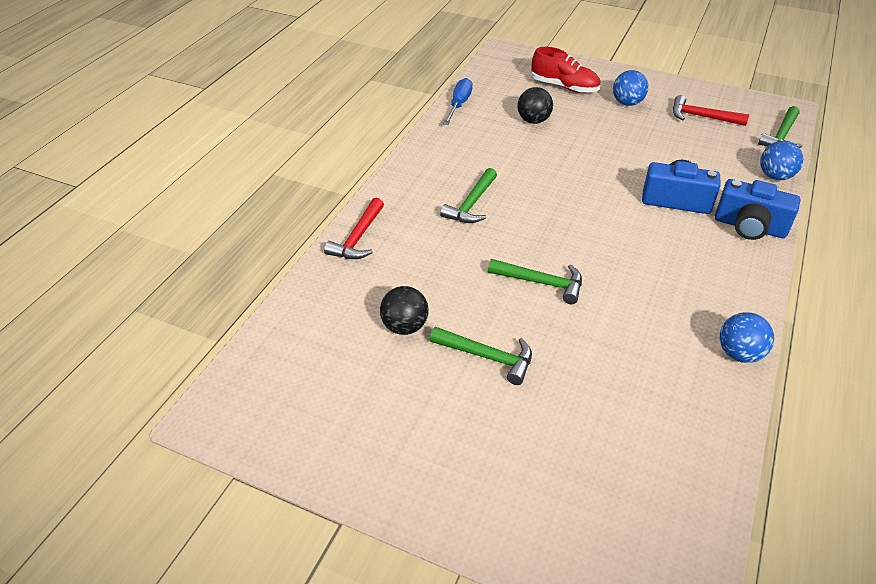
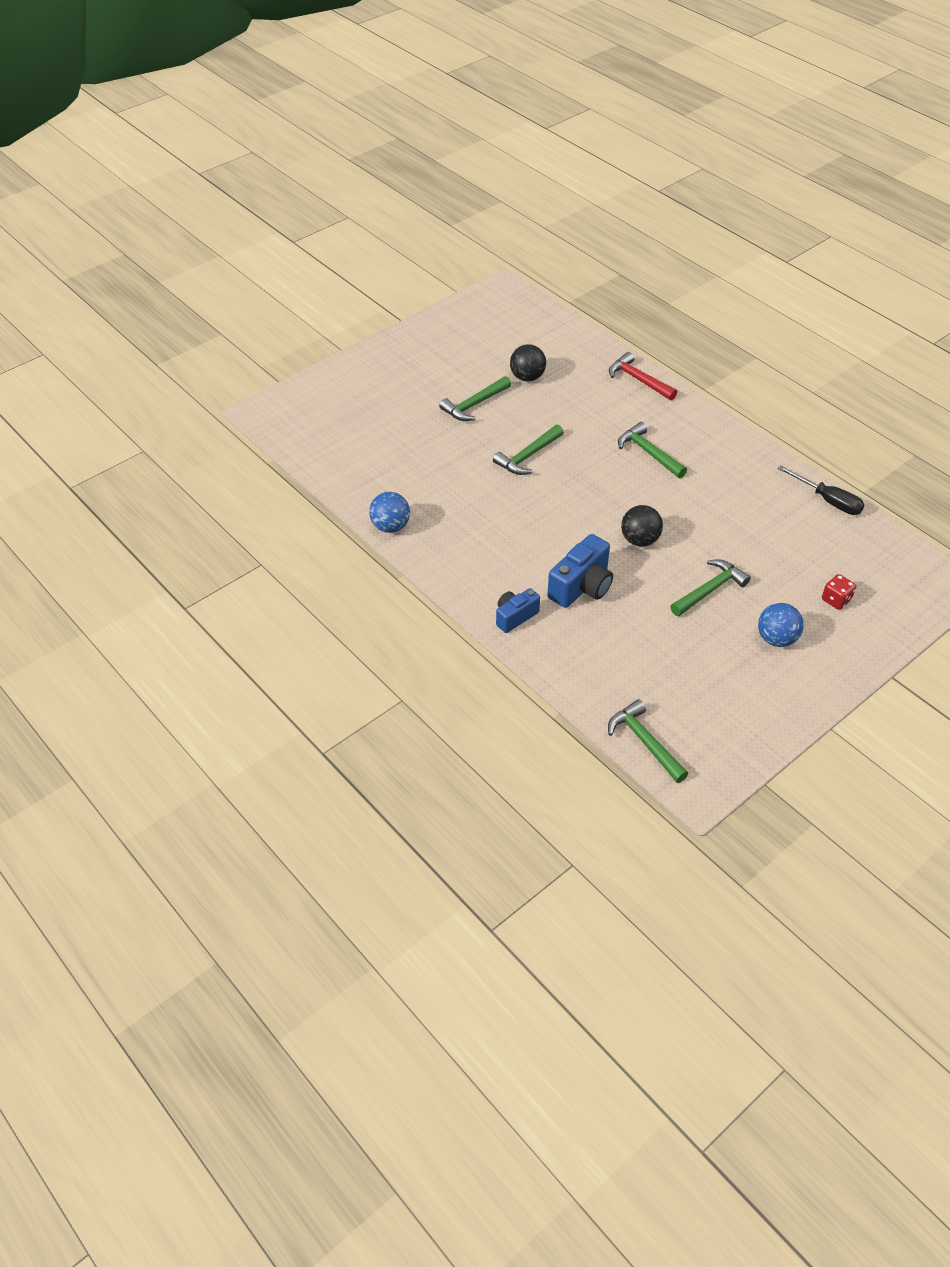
camera: 115 degrees right, 5 degrees up
blue screwdriver [443,78,473,125] -> black screwdriver [778,466,864,515]
black ball [517,87,553,124] -> black ball moved to [621,505,663,547]
red shoe [531,47,600,93] -> red dice [822,574,856,610]
red hammer [673,95,749,126] -> none
blue camera [715,179,800,240] -> blue camera [496,588,540,633], size x0.63
blue ball [760,141,803,180] -> none
none -> green hammer [670,559,751,616]

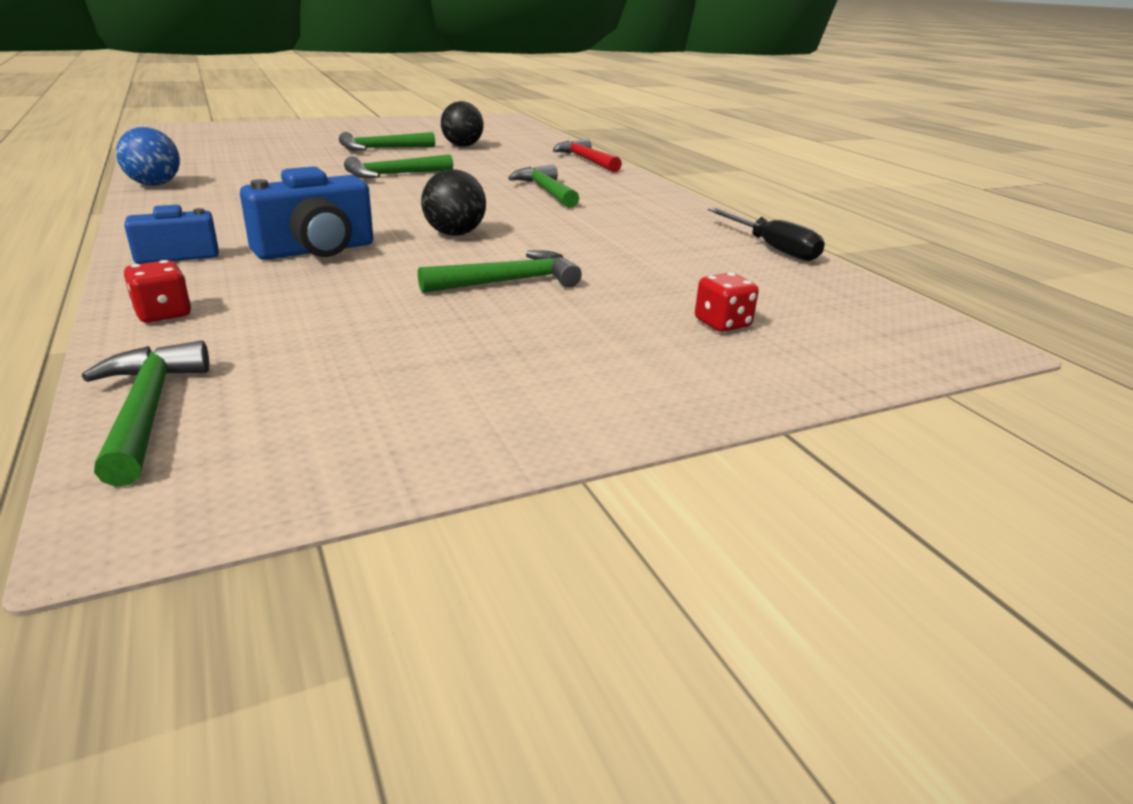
camera: 15 degrees right, 20 degrees down
blue ball [758,603,804,647] -> none
none -> red dice [124,260,191,323]

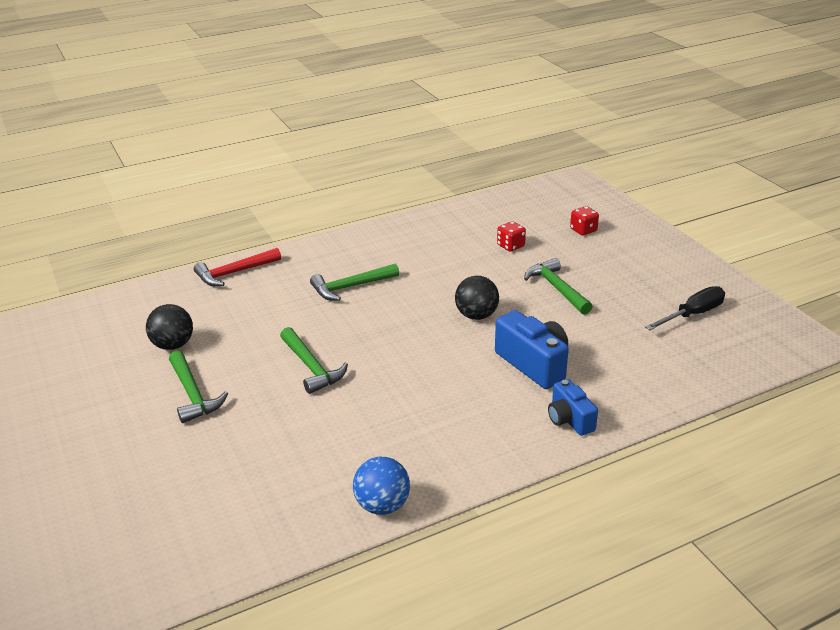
camera: 90 degrees left, 5 degrees up
green hammer [82,341,209,487] -> none
red dice [124,260,191,323] -> red dice moved to [497,221,526,252]
black screwdriver [708,208,825,261] -> black screwdriver moved to [645,286,725,330]

